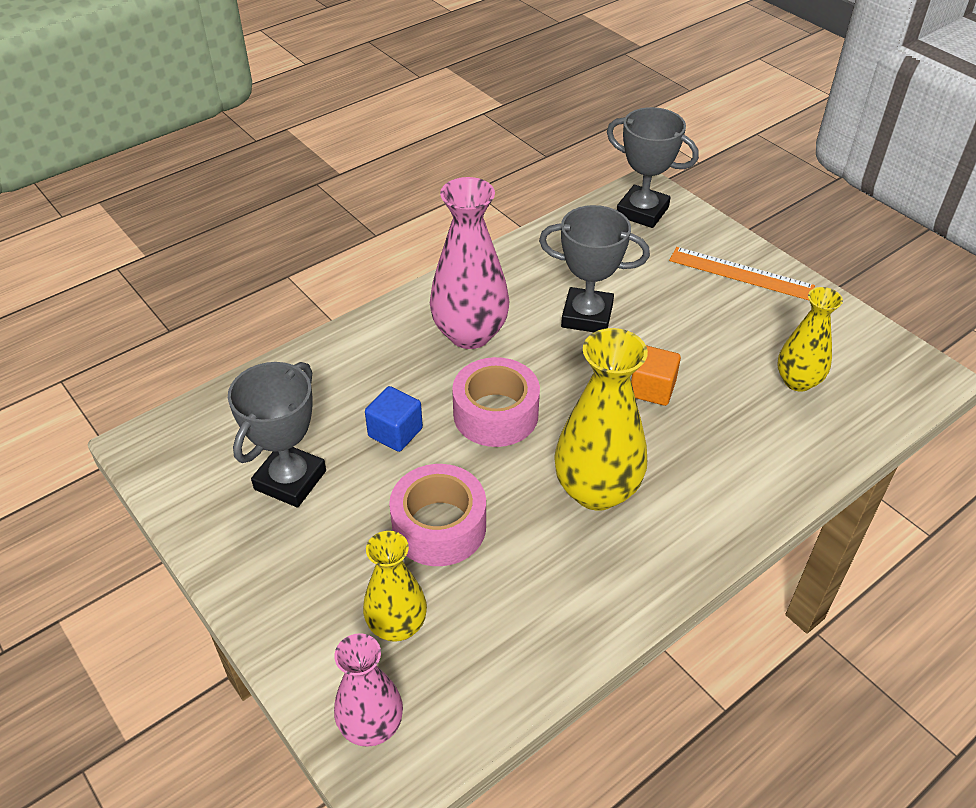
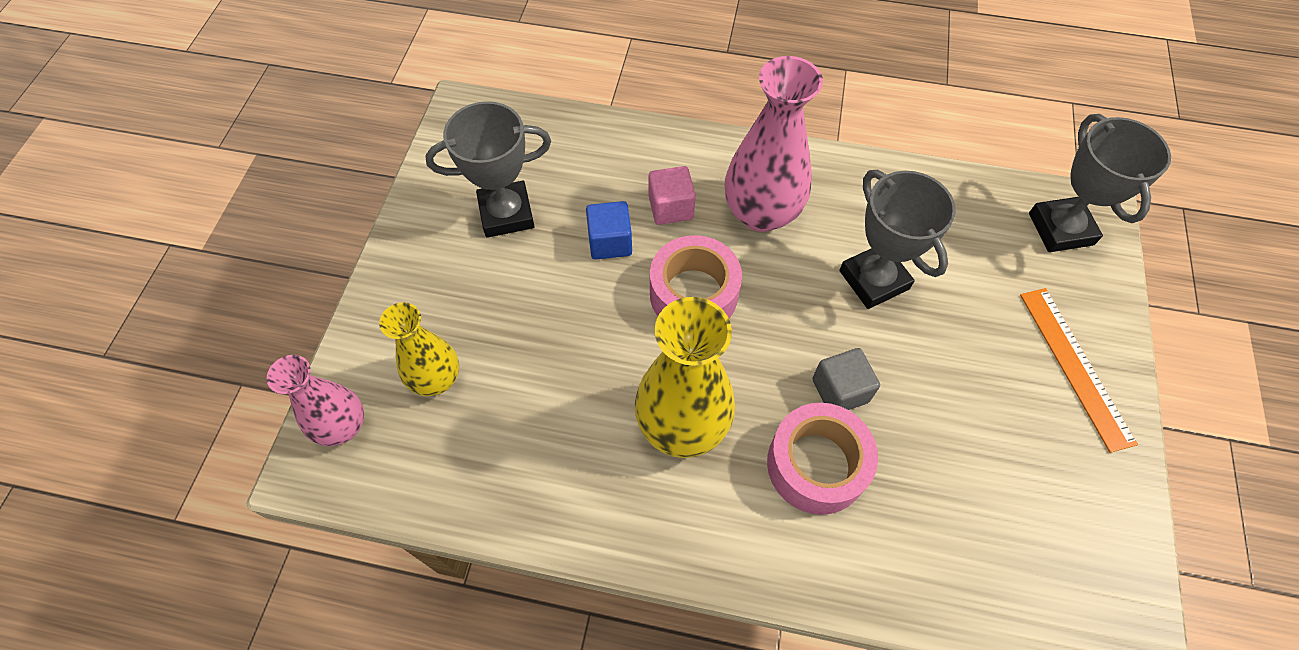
camera: 50 degrees right, 15 degrees up
pink tape [389,464,486,566] -> pink tape moved to [767,403,878,515]
orange cube [631,345,681,406] -> grey cube [812,348,880,410]
yellow vase [777,287,843,392] -> none
none -> pink cube [649,166,696,225]

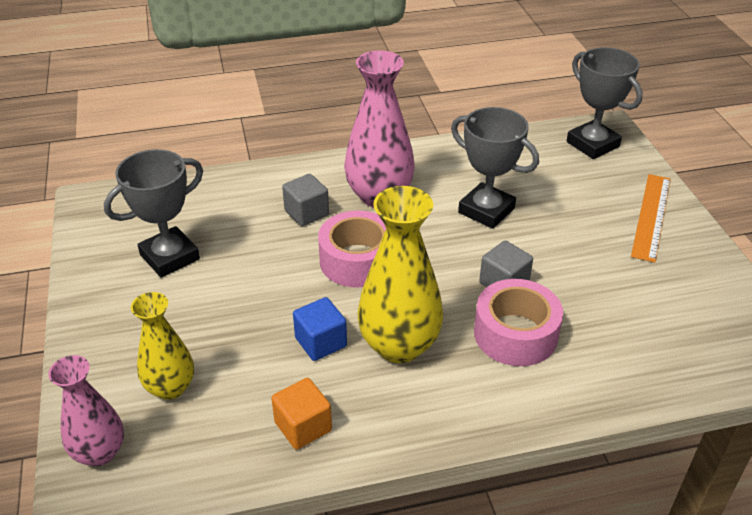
camera: 25 degrees left, 20 degrees down
blue cube [586,201,632,260] -> blue cube moved to [293,297,347,361]
pink cube [649,166,696,225] -> grey cube [282,174,329,226]
orange ruler [1020,288,1138,453] -> orange ruler turned 60 degrees clockwise [631,174,671,263]
none -> orange cube [271,378,332,449]

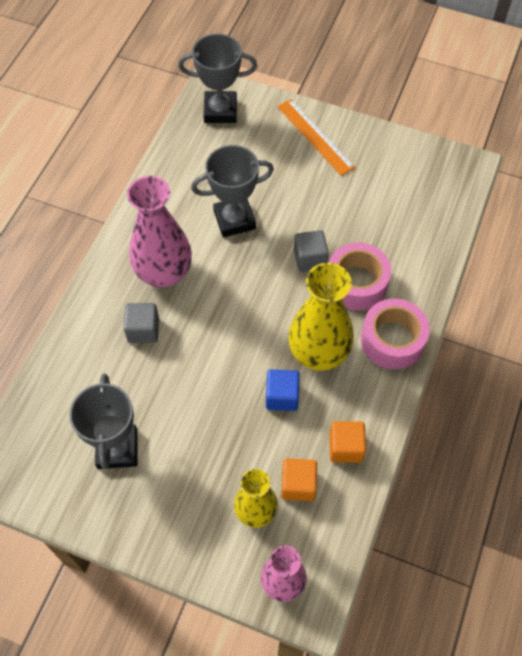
camera: 55 degrees left, 20 degrees up
pink tape [318,210,386,288] -> pink tape moved to [361,299,430,369]
none -> orange cube [281,459,317,501]

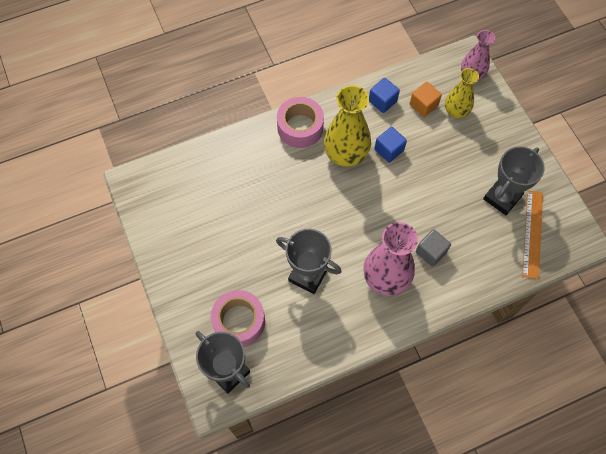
camera: 135 degrees left, 5 degrees up
orange ruler [277,99,355,176] -> orange ruler moved to [522,190,543,279]
grey cube [294,230,329,272] -> none
pink tape [329,242,391,311] -> pink tape moved to [211,290,265,347]
orange cube [329,421,366,463] -> blue cube [369,78,400,113]

